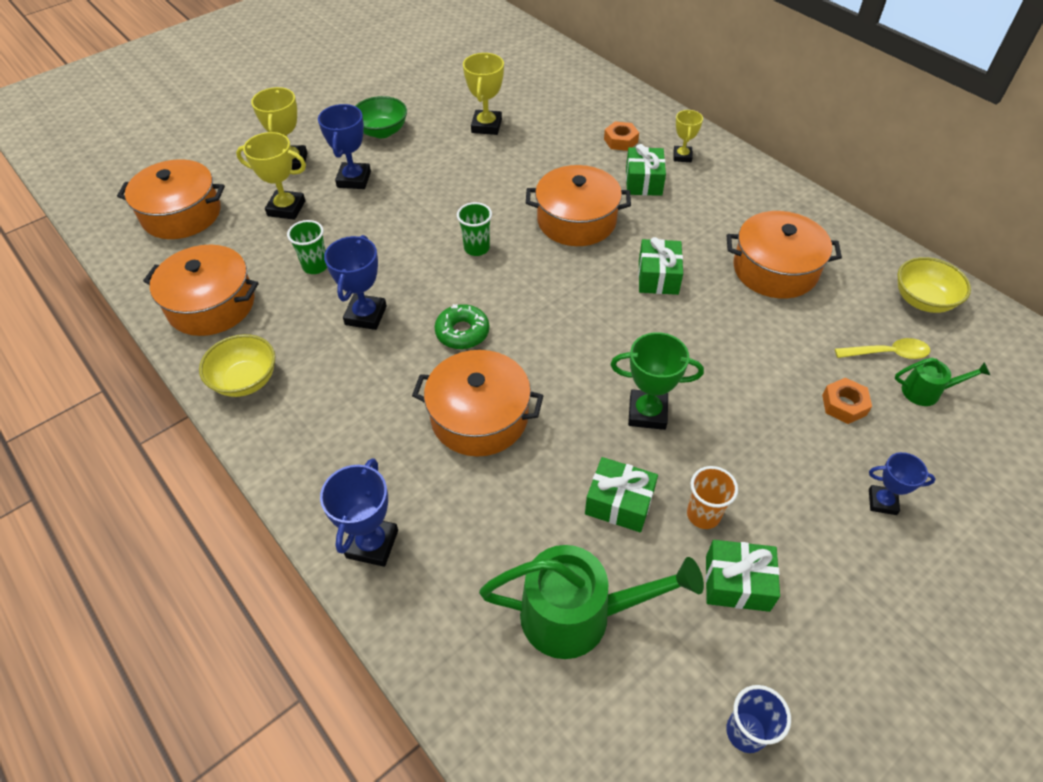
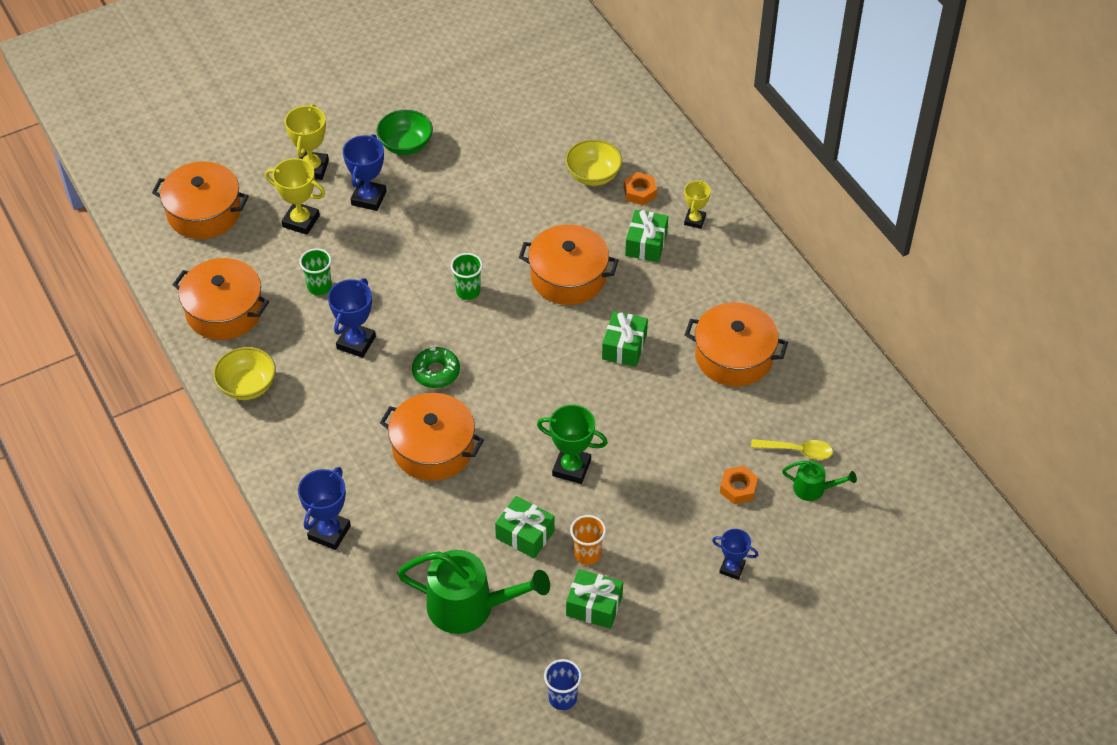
camera: 10 degrees right, 0 degrees up
yellow trophy [463,53,504,135] -> none
yellow bowl [897,257,971,313] -> yellow bowl moved to [565,139,622,186]

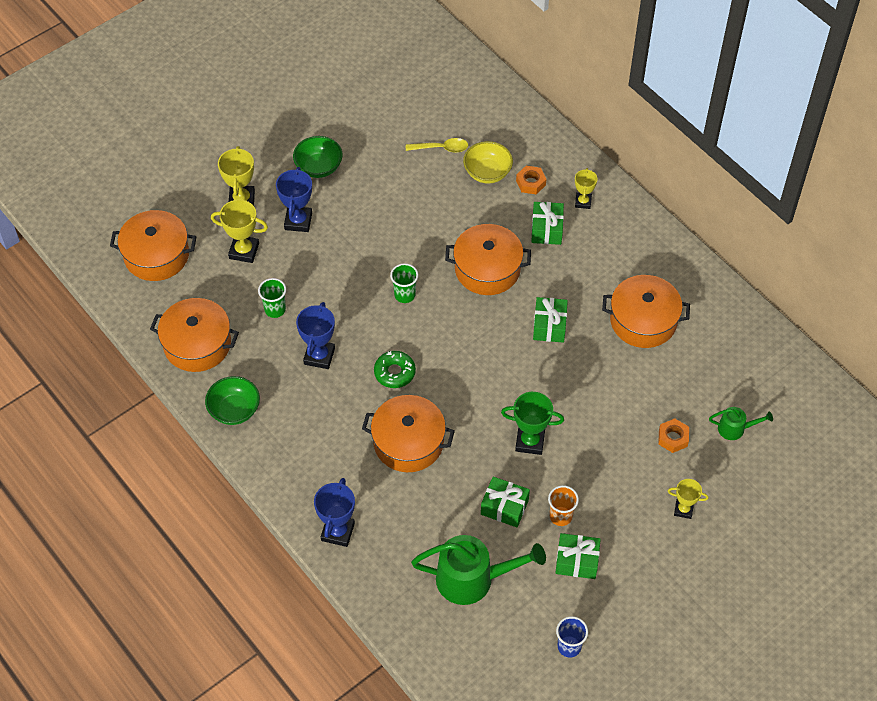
camera: 10 degrees left, 5 degrees up
yellow bowl [213,347,276,400] -> green bowl [205,376,260,425]
blue trophy [712,529,758,580] -> yellow trophy [668,479,709,519]
yellow spoon [751,439,833,460] -> yellow spoon moved to [406,138,468,153]

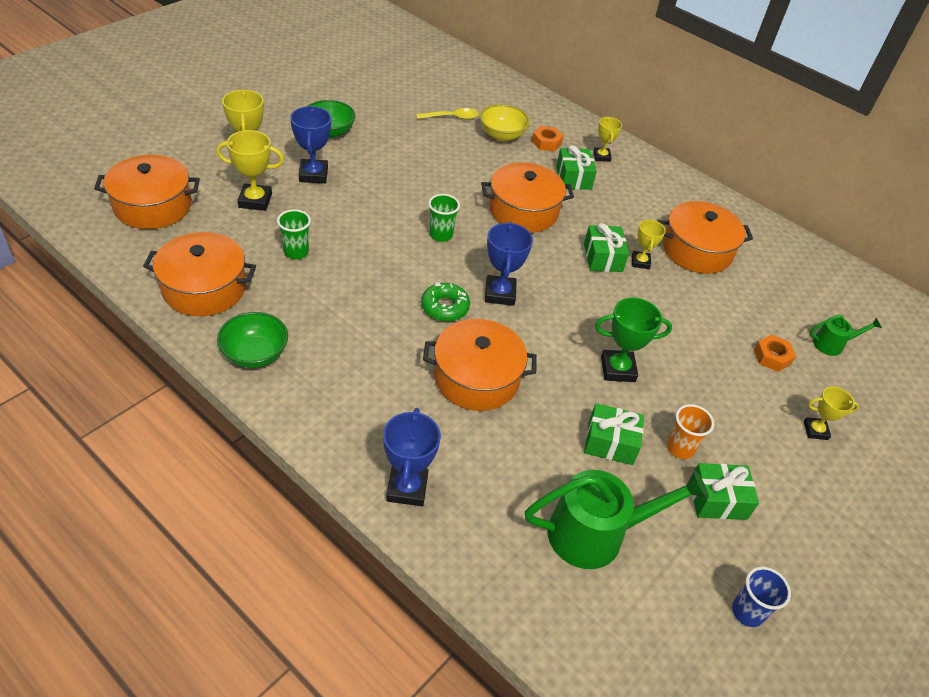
camera: 15 degrees left, 10 degrees down
blue trophy [296,302,335,369] -> blue trophy moved to [485,222,533,306]
none -> yellow trophy [632,219,666,269]

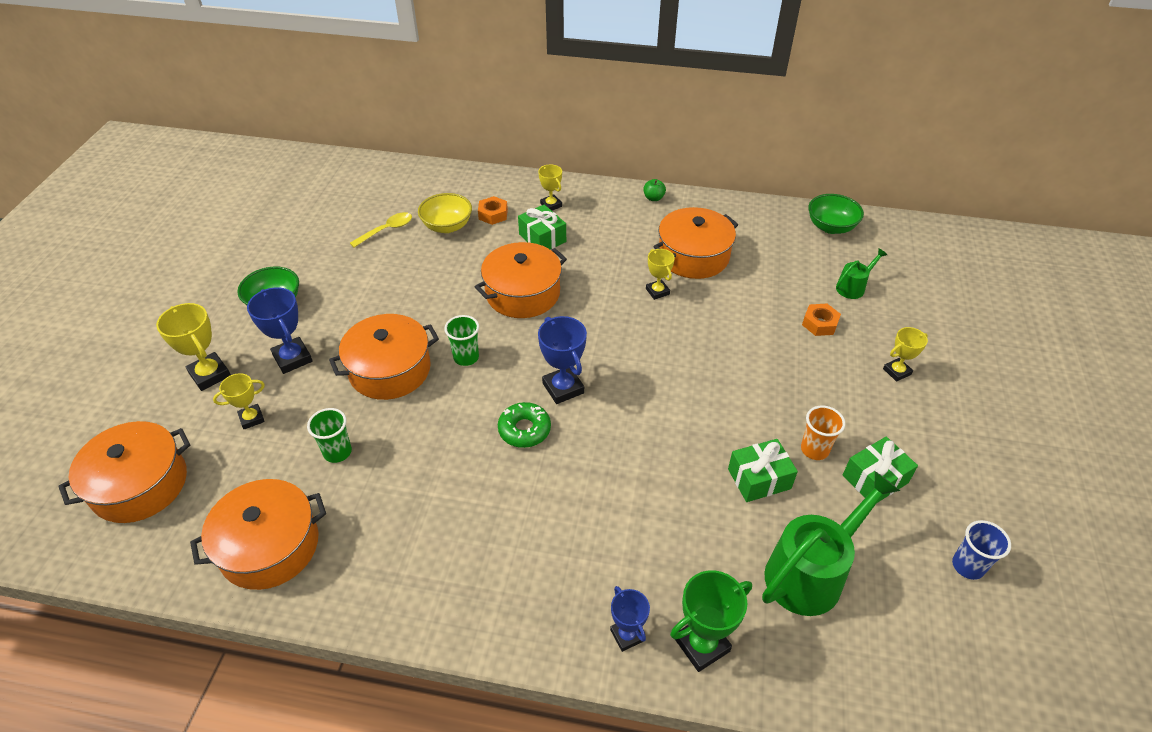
camera: 25 degrees left, 0 degrees up
yellow trophy [216,130,284,211] -> yellow trophy [213,373,265,430], size x0.64
green bowl [217,312,288,368] -> green bowl moved to [808,194,864,234]
blue trophy [383,408,441,506] -> blue trophy [610,586,650,652], size x0.64
orange pot [423,319,537,411] -> orange pot moved to [329,314,439,400]
green gift [584,223,629,272] -> none
green trophy [595,298,672,382] -> green trophy moved to [670,570,752,672]
none -> green apple [643,179,666,201]

